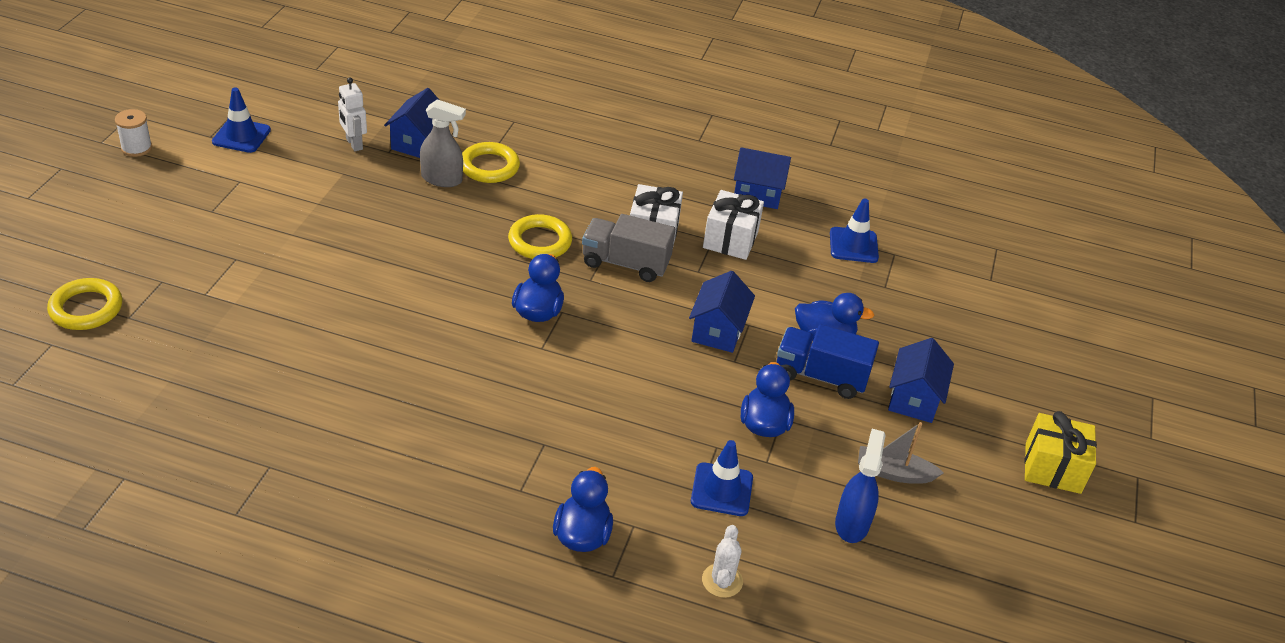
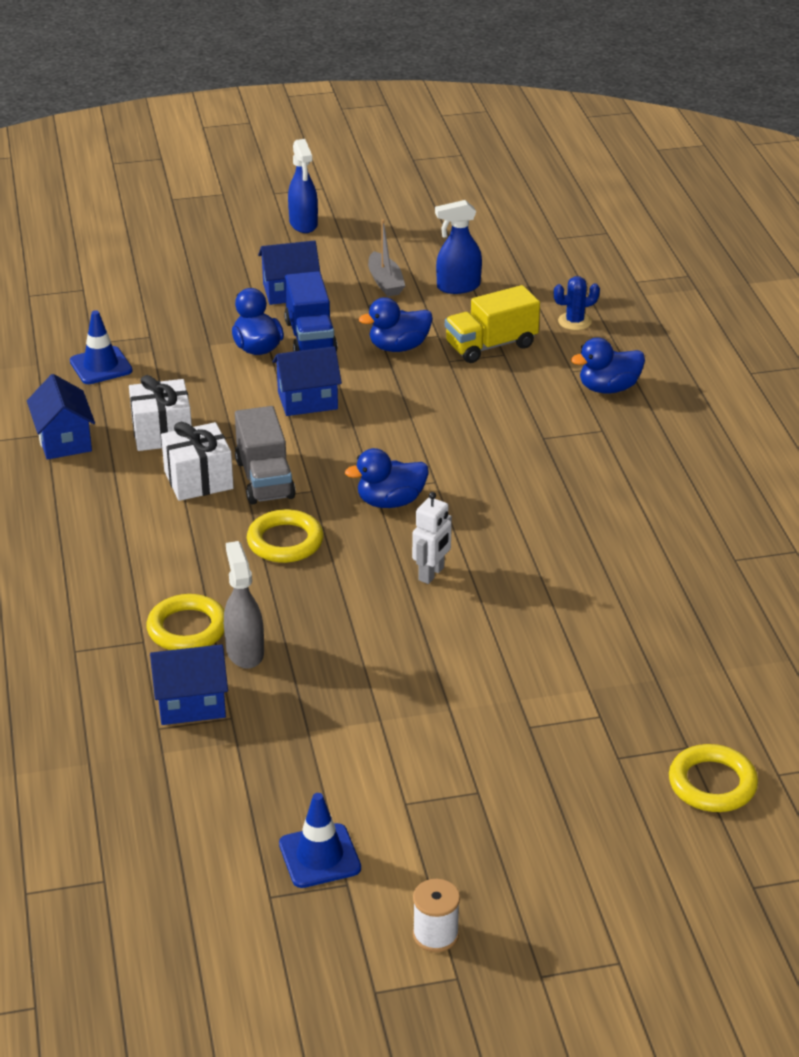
camera: 115 degrees left, 5 degrees down
white robot [338,78,367,151] -> white robot moved to [412,492,452,584]
blue traffic cone [691,440,753,516] -> yellow truck [445,285,540,363]
white cactus [702,525,743,598] -> blue cactus [554,276,600,330]
yellow gift [1024,411,1097,494] -> blue spray bottle [288,139,318,233]

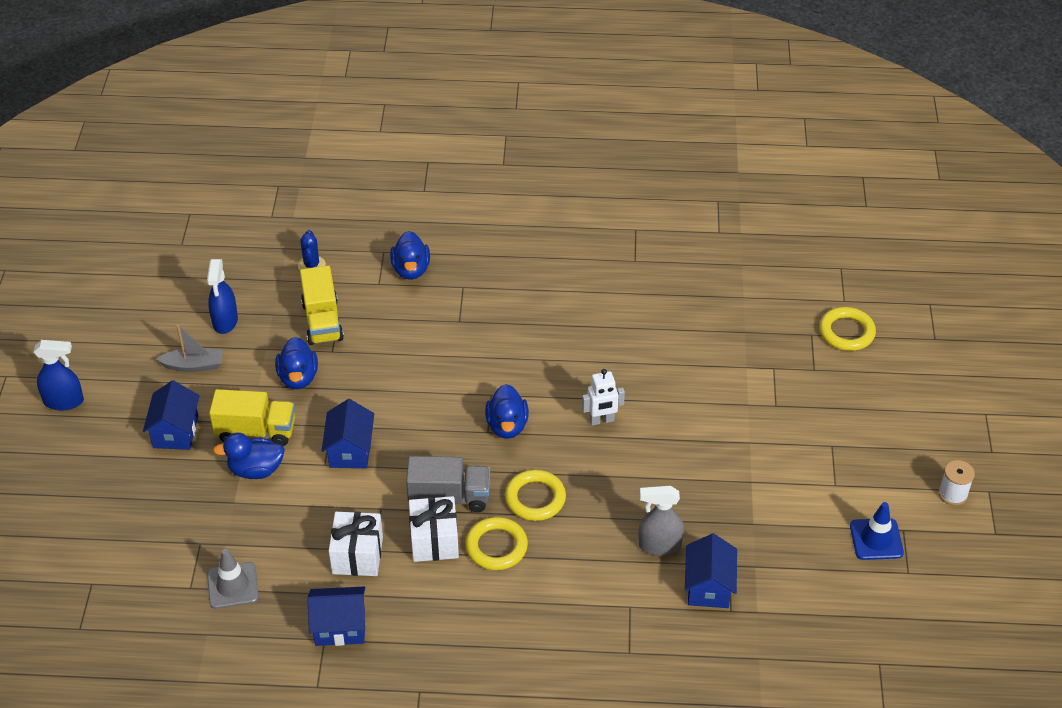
camera: 75 degrees left, 10 degrees up
blue traffic cone [70,310,133,384] -> grey traffic cone [207,549,259,609]
yellow ring [147,594,224,650] -> yellow ring moved to [465,517,528,570]
blue truck [284,271,338,352] -> yellow truck [209,389,295,446]
white robot [412,492,452,584] -> white robot turned 120 degrees clockwise [582,369,625,426]

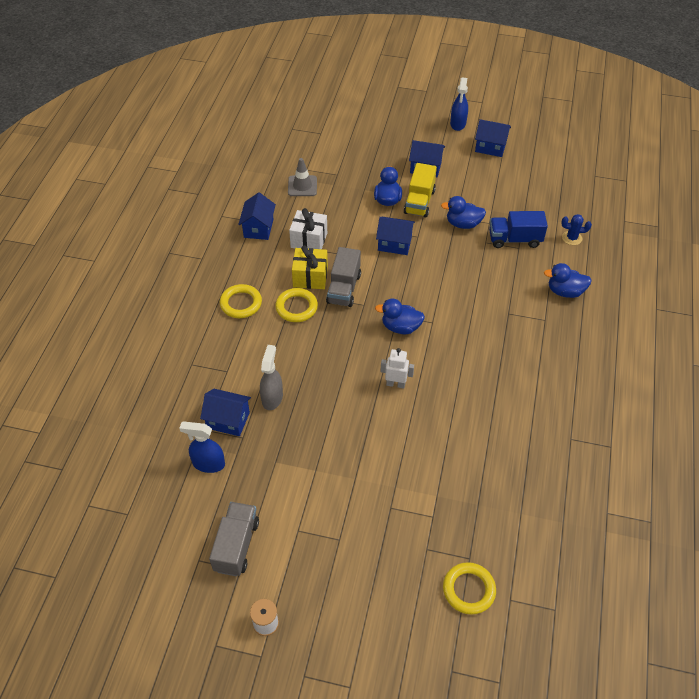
camera: 100 degrees right, 5 degrees up
grey boat [157,325,223,372] -> none
blue spray bottle [207,259,238,334] -> blue spray bottle moved to [179,421,225,473]
yellow truck [300,266,344,345] -> blue truck [489,211,548,248]
white gift [409,496,459,562] -> yellow gift [292,245,328,289]
yellow ring [505,470,566,521] -> yellow ring moved to [220,284,262,318]
white robot [582,369,625,426] -> white robot turned 105 degrees clockwise [380,348,414,388]
blue traffic cone [850,502,904,560] -> grey truck [209,502,259,576]
none -> blue house [475,119,511,157]

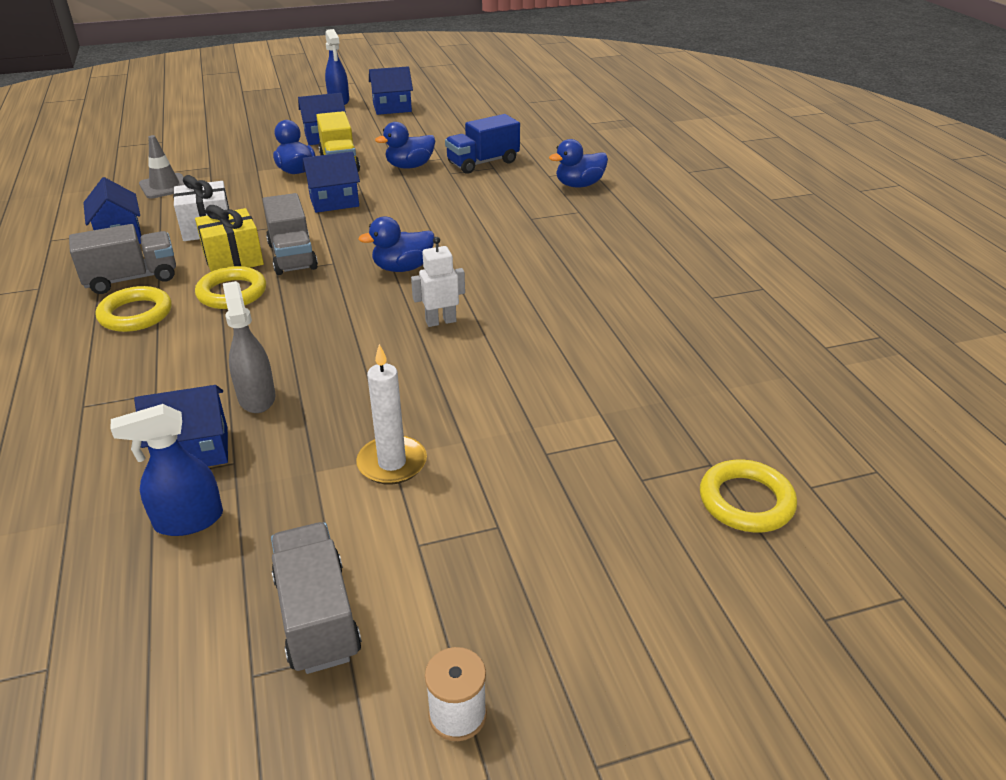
camera: 30 degrees left, 15 degrees down
blue cactus [561,214,592,245] -> none
none -> grey truck [69,224,176,294]
none -> white candle [356,344,427,485]

